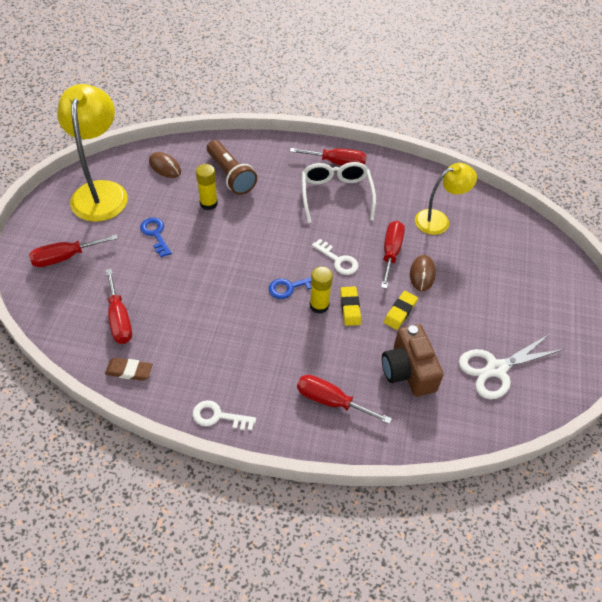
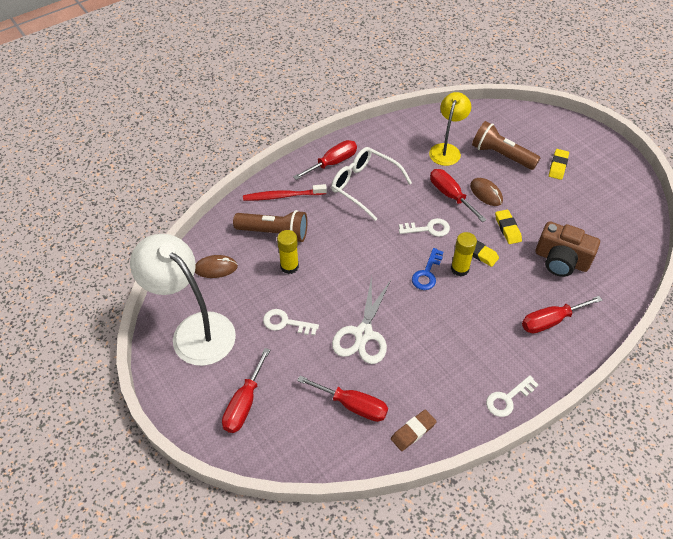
camera: 45 degrees left, 0 degrees up
yellow lamp [57,84,128,222] -> white lamp [130,234,236,366]
blue key [140,218,172,257] -> white key [263,309,319,335]
white scissors [459,334,564,399] -> white scissors moved to [332,276,391,364]
none -> red toothbrush [243,184,327,201]
none -> brown flashlight [472,121,540,170]
none -> yellow eraser [549,149,569,180]

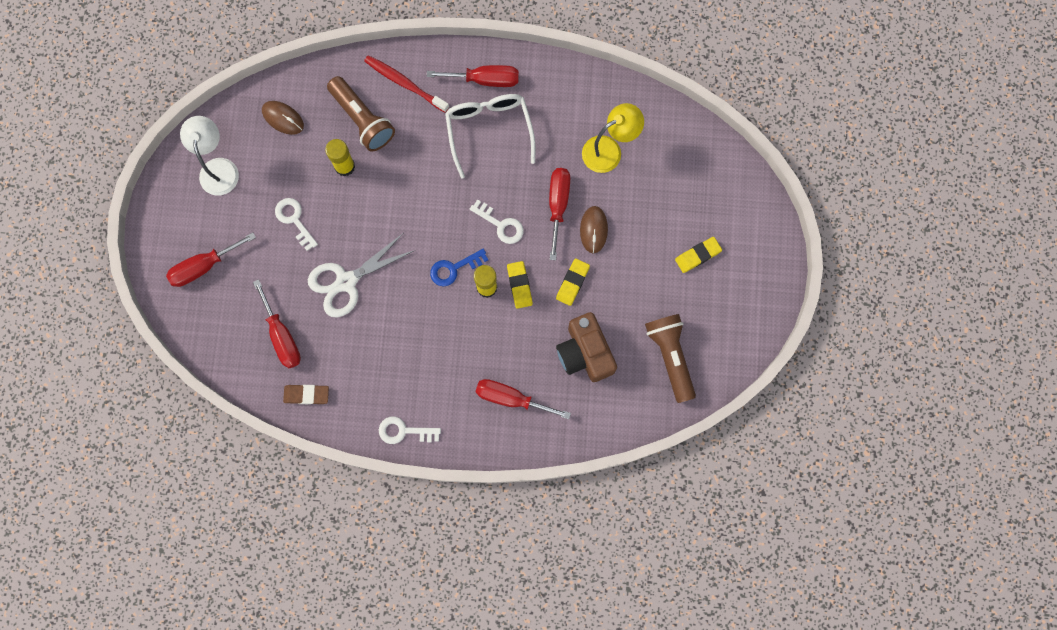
camera: 40 degrees right, 25 degrees up
white lamp [130,234,236,366] -> white lamp [180,116,239,195], size x0.61
brown flashlight [472,121,540,170] -> brown flashlight moved to [645,314,696,403]

